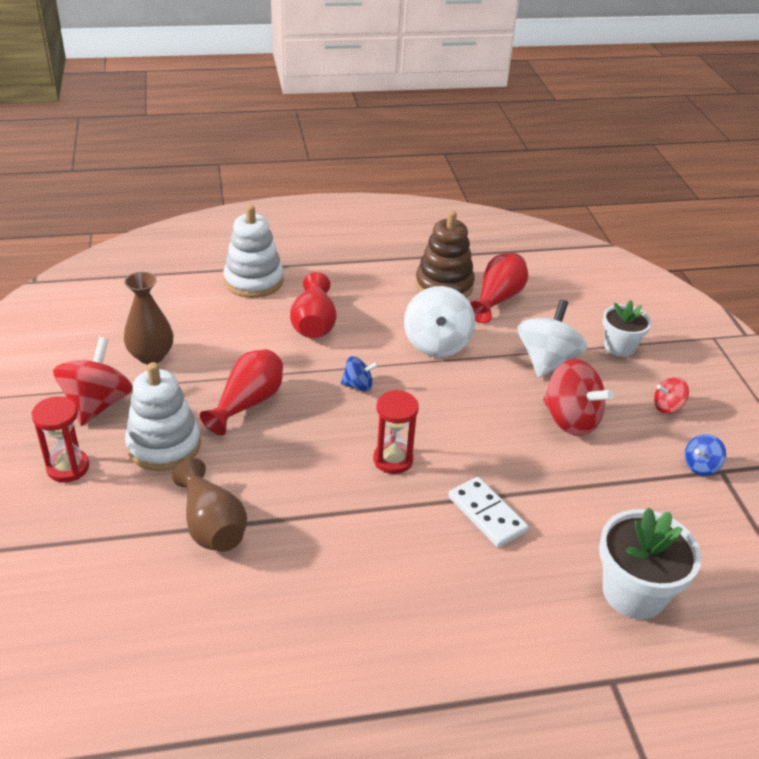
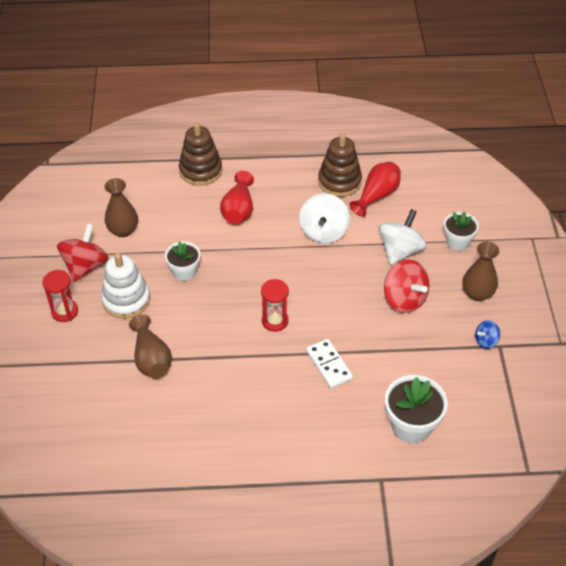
camera: 10 degrees right, 10 degrees up
red vase [200,349,283,436] -> white flower pot [165,241,200,281]
white stacking toy [223,205,284,298] -> brown stacking toy [179,122,222,186]
blue spinning top [341,356,378,391] -> none
red spinning top [654,377,689,413] -> brown vase [462,242,500,301]

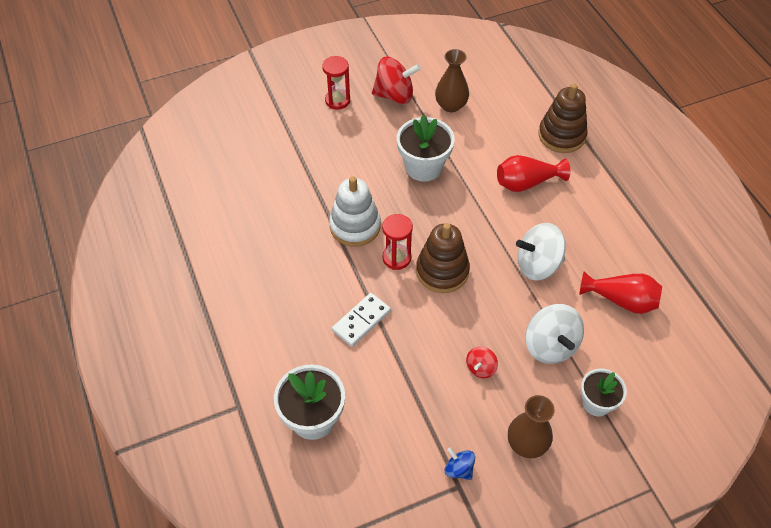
camera: 70 degrees right, 5 degrees up
white stacking toy [101,253,150,319] -> white stacking toy moved to [329,176,381,247]
brown vase [129,314,172,378] -> none
white flower pot [165,241,200,281] -> white flower pot [397,115,455,182], size x1.54
brown stacking toy [318,133,362,197] -> brown stacking toy moved to [416,223,470,293]
white spinning top [379,209,427,265] -> white spinning top turned 60 degrees clockwise [526,304,584,364]
red spinning top [384,260,430,313] -> red spinning top [466,347,498,378], size x0.52

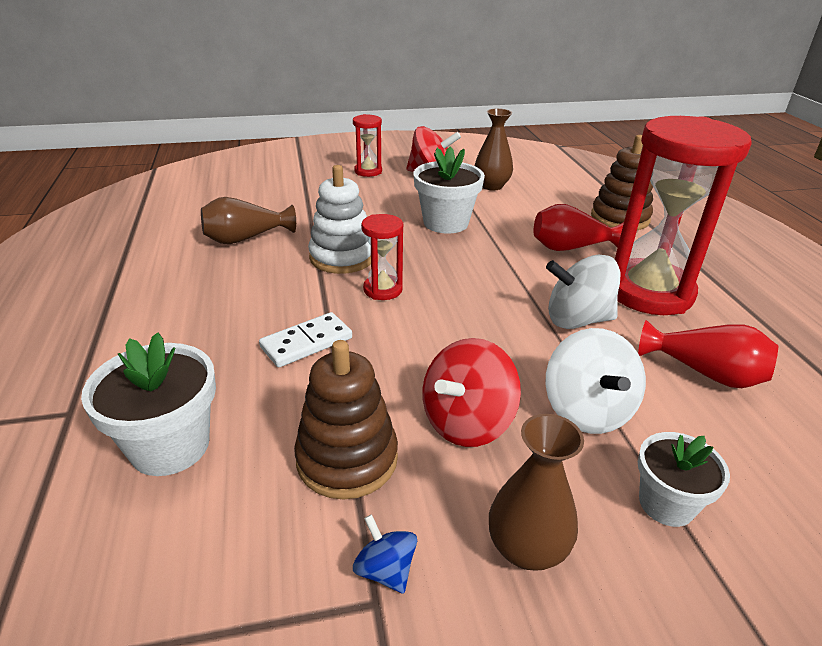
camera: 10 degrees right, 20 degrees down
brown stacking toy [416,223,470,293] -> brown stacking toy moved to [294,340,398,500]
red spinning top [466,347,498,378] -> red spinning top [422,338,521,447], size x1.92
none -> brown vase [201,197,296,244]
none -> red hourglass [615,116,752,315]

